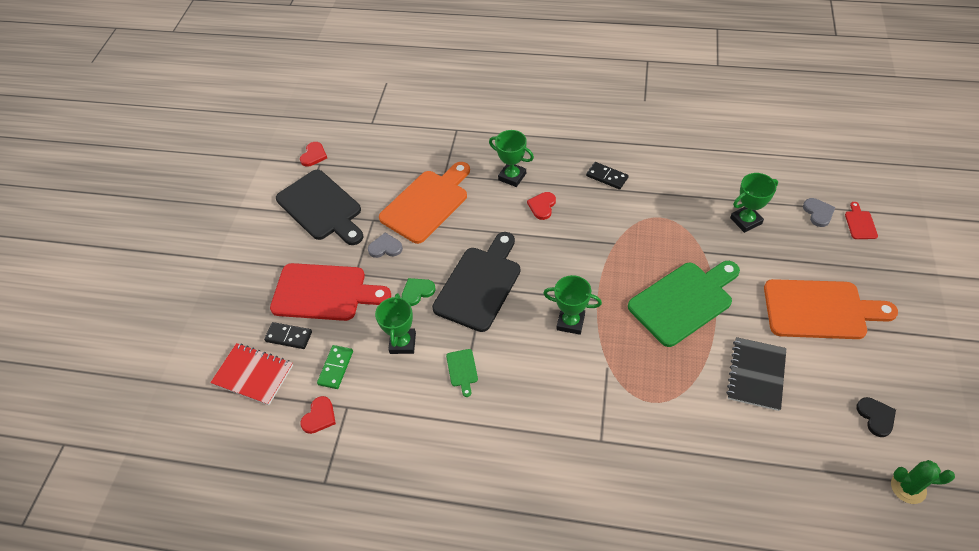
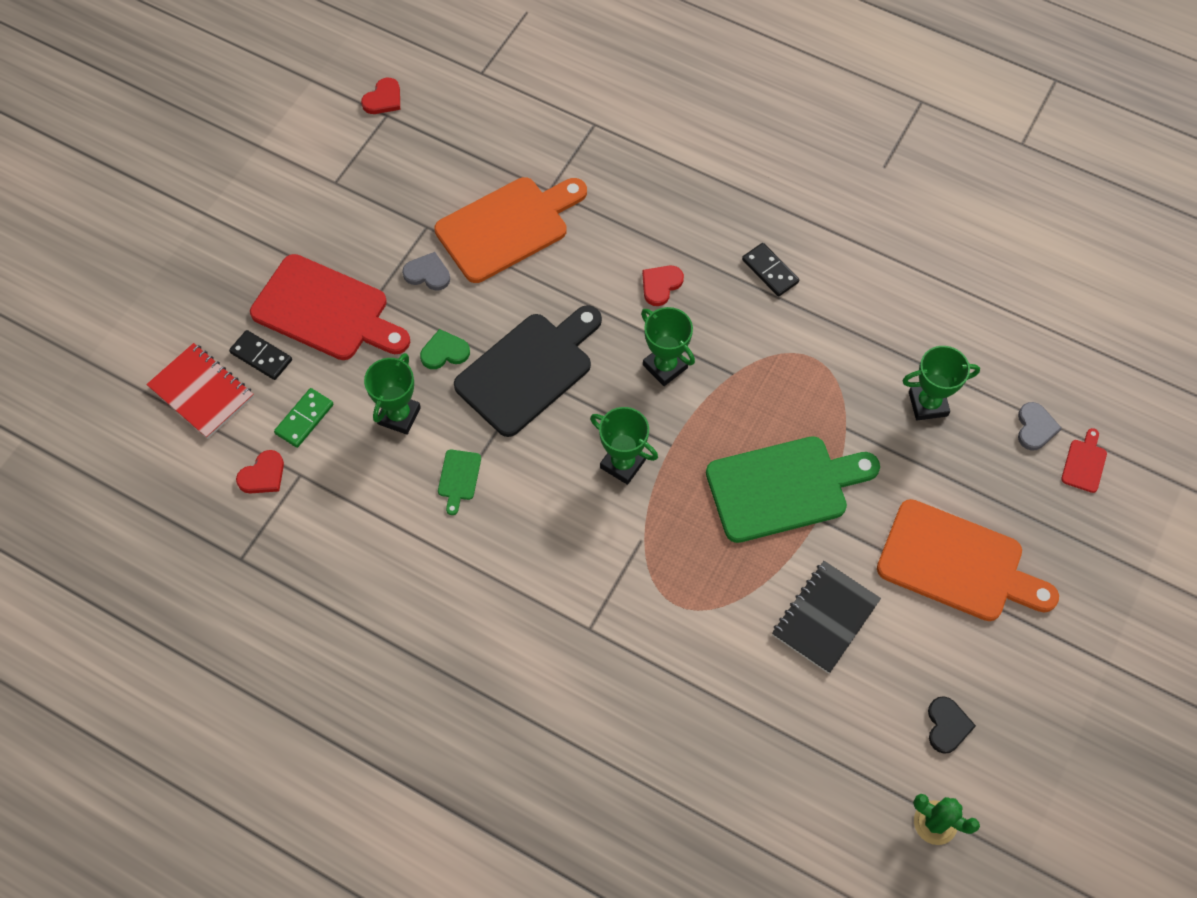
camera: 15 degrees right, 10 degrees up
black cutting board [276,170,364,245] -> none
green trophy [489,130,534,187] -> green trophy moved to [641,307,695,386]

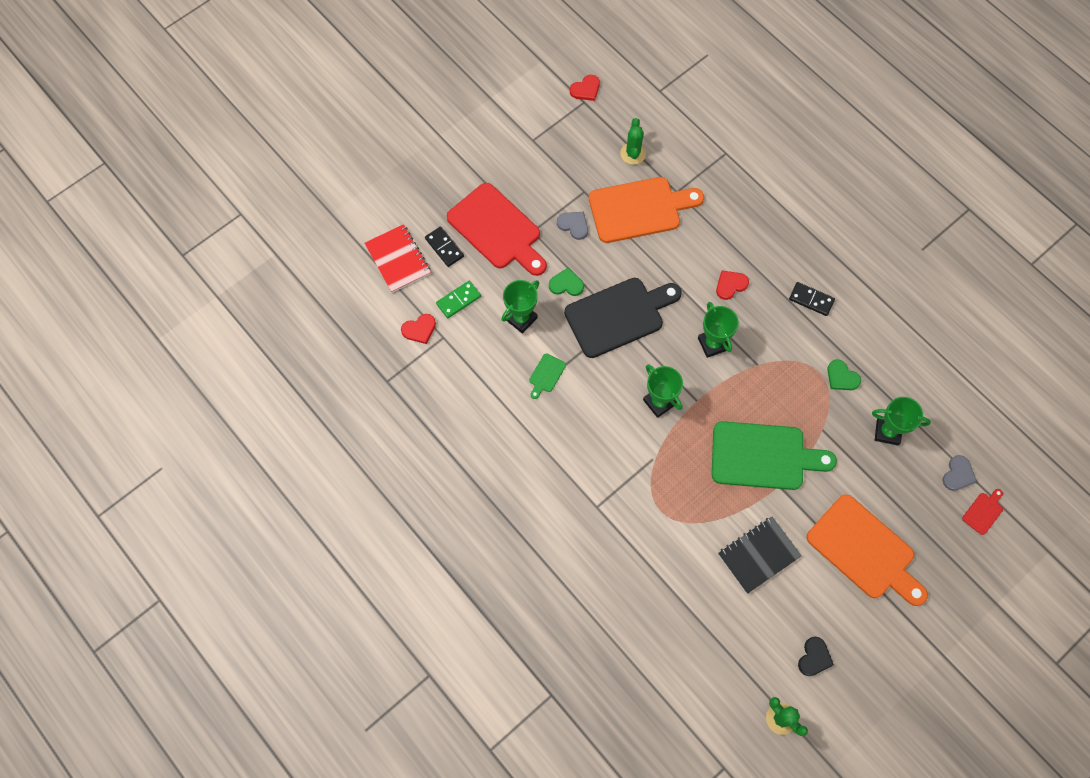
camera: 20 degrees right, 5 degrees up
black domino [742,243,799,297] -> black domino turned 45 degrees counterclockwise [789,282,835,316]
none -> green cactus [620,118,646,165]
none -> green heart [827,359,861,390]

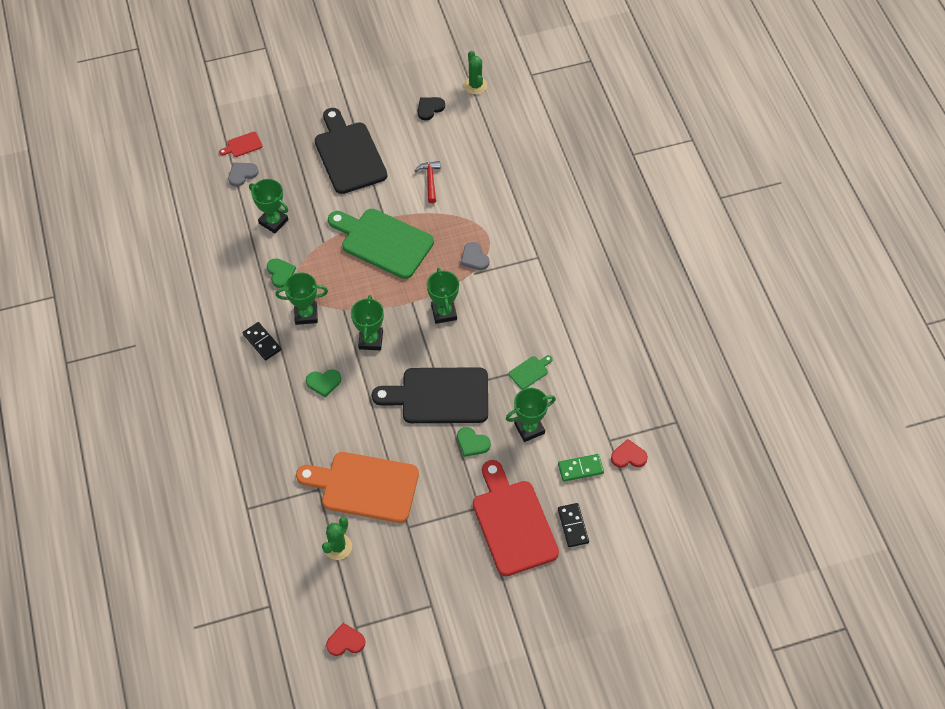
camera: 155 degrees left, 10 degrees down
red notebook [365,224,431,293] -> none
grey heart [557,212,588,240] -> grey heart moved to [460,242,489,270]
red heart [716,271,749,300] -> green heart [306,369,341,397]
black notebook [718,517,802,594] -> red hammer [415,161,441,203]
orange cutting board [807,494,928,606] -> black cutting board [315,108,387,194]
none -> green trophy [275,272,328,325]

